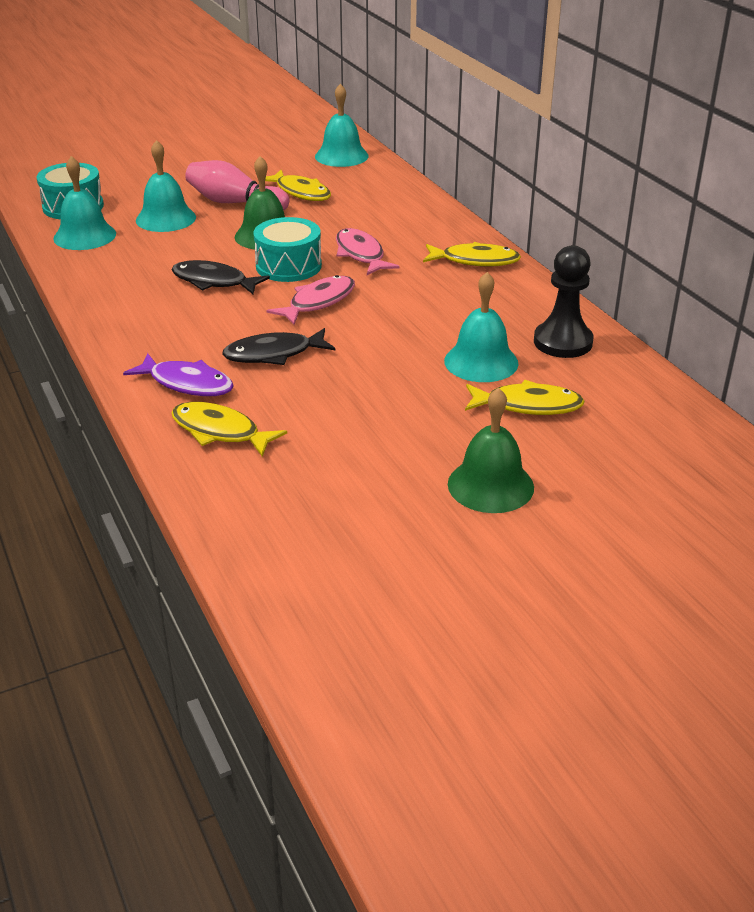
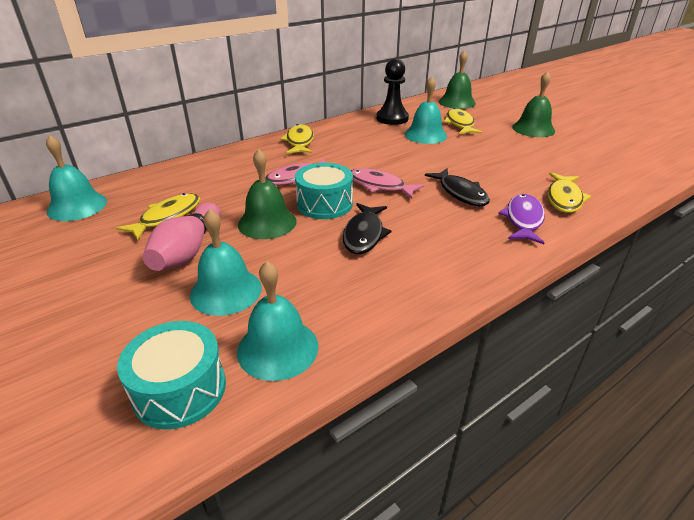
camera: 100 degrees left, 0 degrees up
none -> green bell [439,50,476,109]

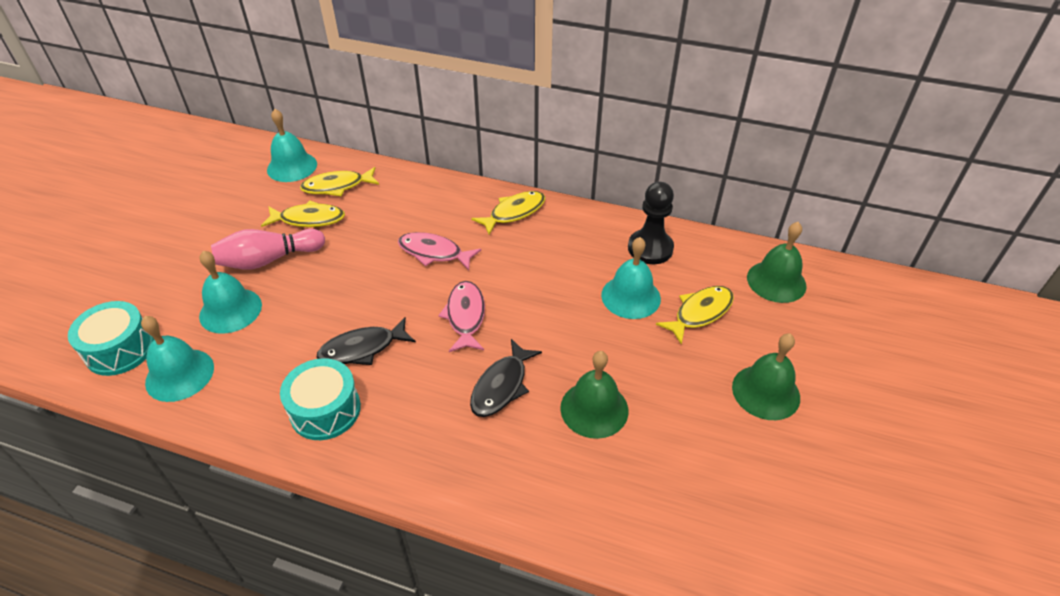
camera: 55 degrees right, 10 degrees up
green bell [238,149,297,239] -> green bell moved to [560,351,628,439]
turquoise drum [295,163,353,219] -> turquoise drum moved to [280,358,361,440]
purple fish [498,194,545,244] -> none
yellow fish [547,172,591,213] -> yellow fish moved to [300,167,379,197]

